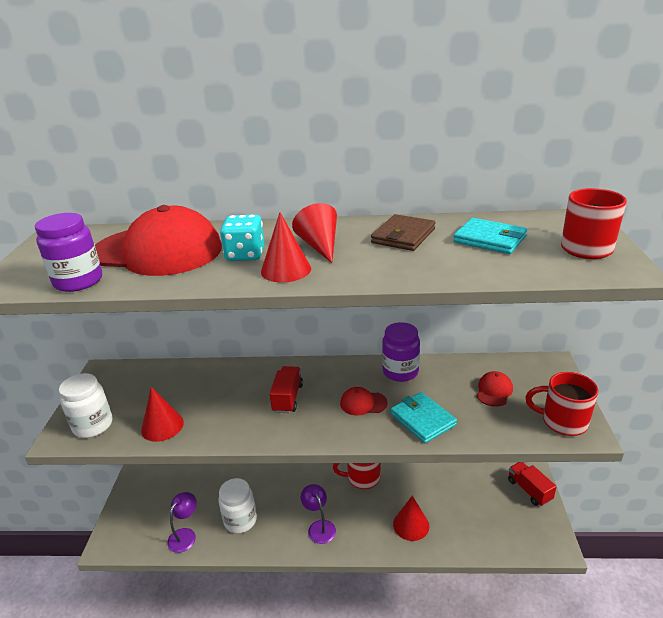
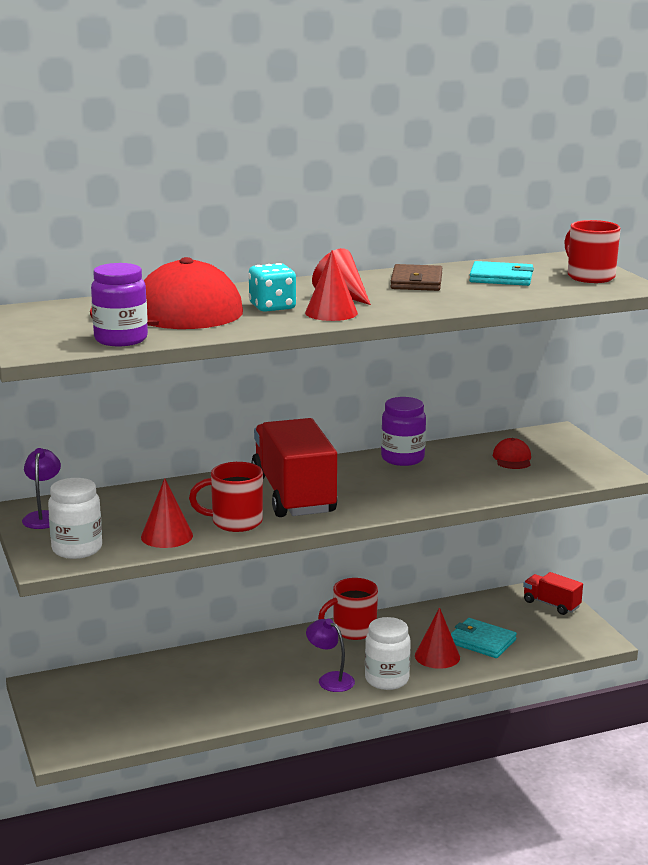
camera: 25 degrees left, 10 degrees down
purple lamp [167,492,197,553] -> purple lamp moved to [22,448,61,529]
white jar [218,478,257,534] -> white jar moved to [365,617,411,690]
red truck [270,366,303,413] -> red truck [251,418,337,517], size x2.11
red cap [340,387,388,416] -> none
turquoise wallet [391,392,457,443] -> turquoise wallet moved to [451,618,517,658]
red mug [526,372,598,436] -> red mug moved to [189,462,263,532]

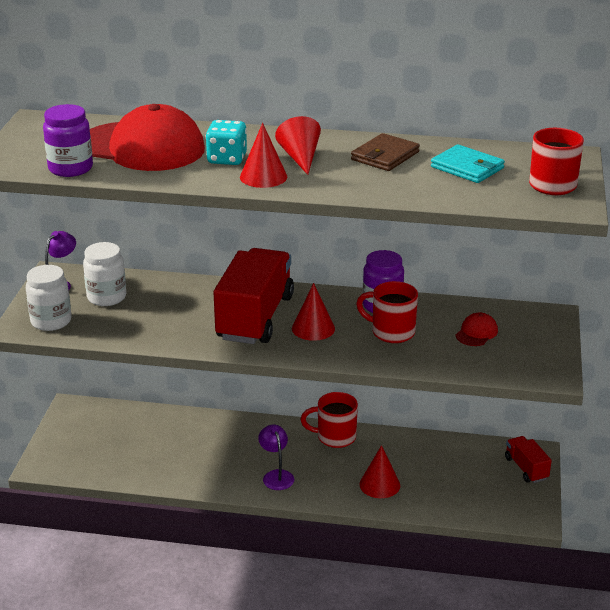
camera: 30 degrees right, 10 degrees up
red cone [141,478,193,548] -> red cone moved to [292,283,335,341]
red mug [189,462,263,532] -> red mug moved to [356,281,418,343]
white jar [365,617,411,690] -> white jar moved to [83,242,126,306]
turquoise wallet [451,618,517,658] -> none

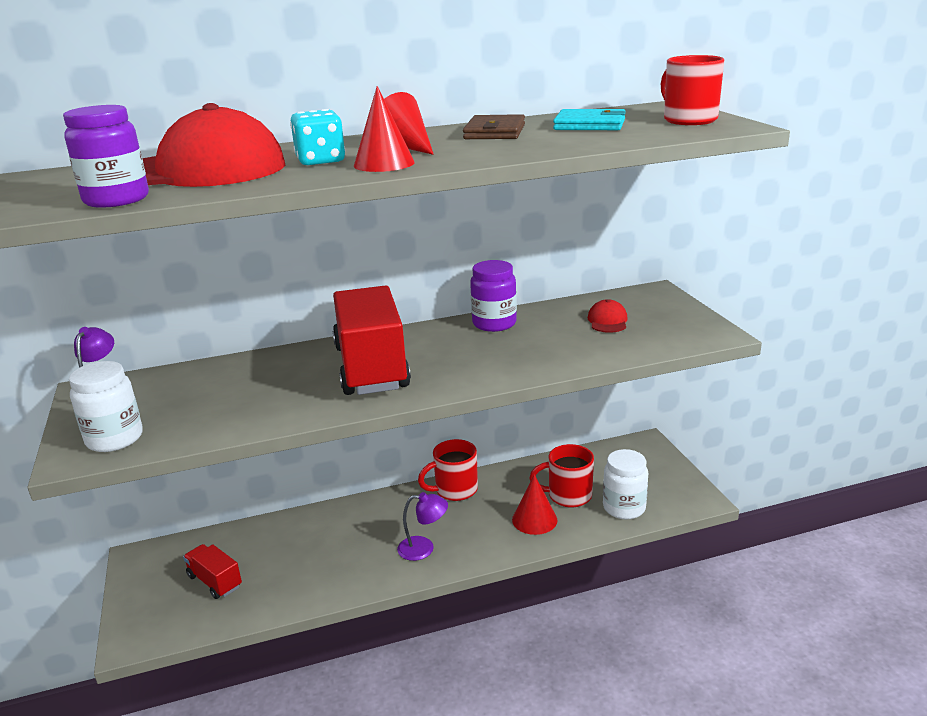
camera: 25 degrees left, 5 degrees down
white jar [83,242,126,306] -> white jar moved to [603,449,648,519]
purple lamp [258,424,294,490] -> purple lamp turned 135 degrees clockwise [397,492,448,561]
red cone [292,283,335,341] -> none
red mug [356,281,418,343] -> red mug moved to [529,444,594,507]
red truck [505,436,552,483] -> red truck moved to [183,544,242,599]

